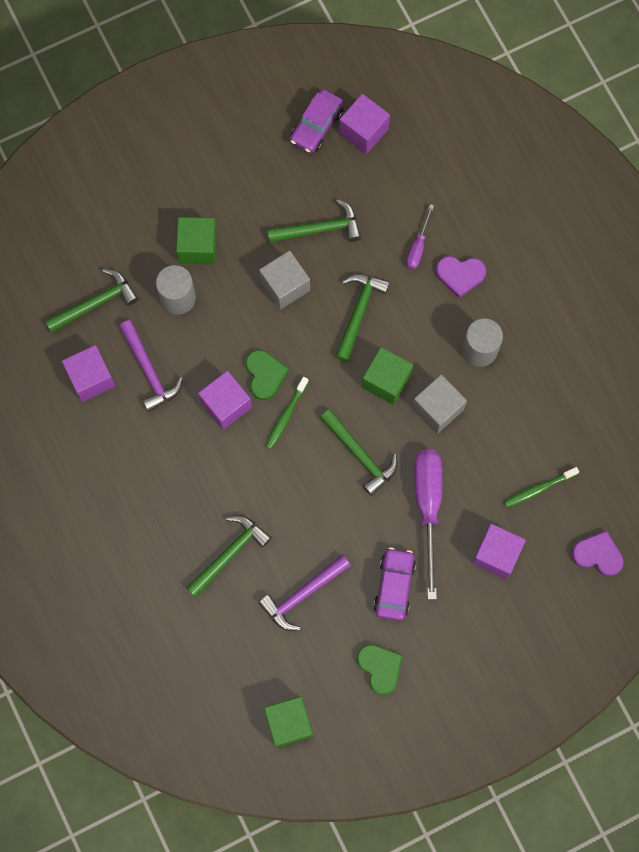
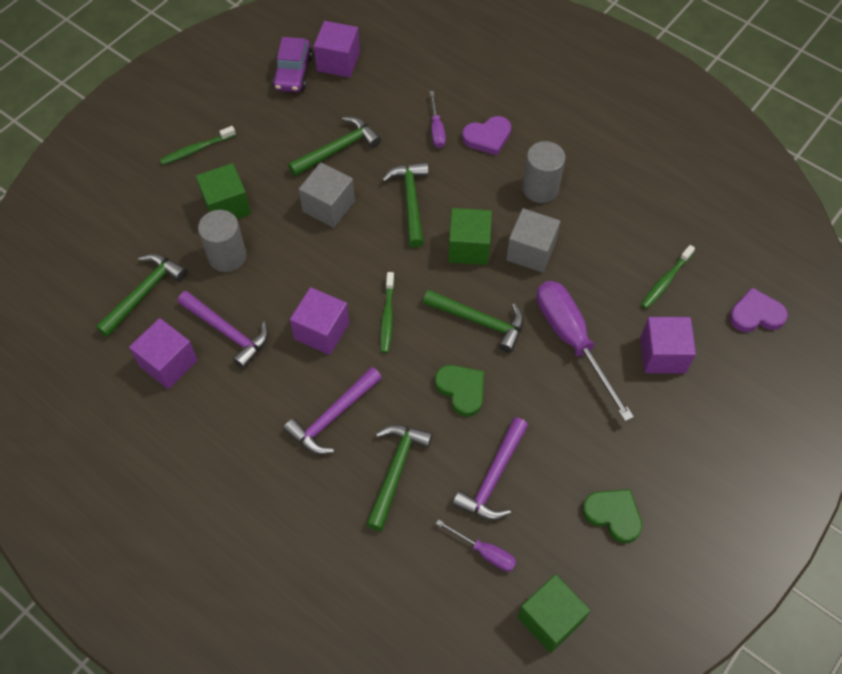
camera: 25 degrees left, 15 degrees down
green heart [246,350,289,400] -> green heart moved to [435,365,484,417]
purple car [373,547,416,621] -> none
none -> green toothbrush [160,126,236,165]
none -> purple hammer [283,367,382,455]
none -> purple screwdriver [436,519,516,572]

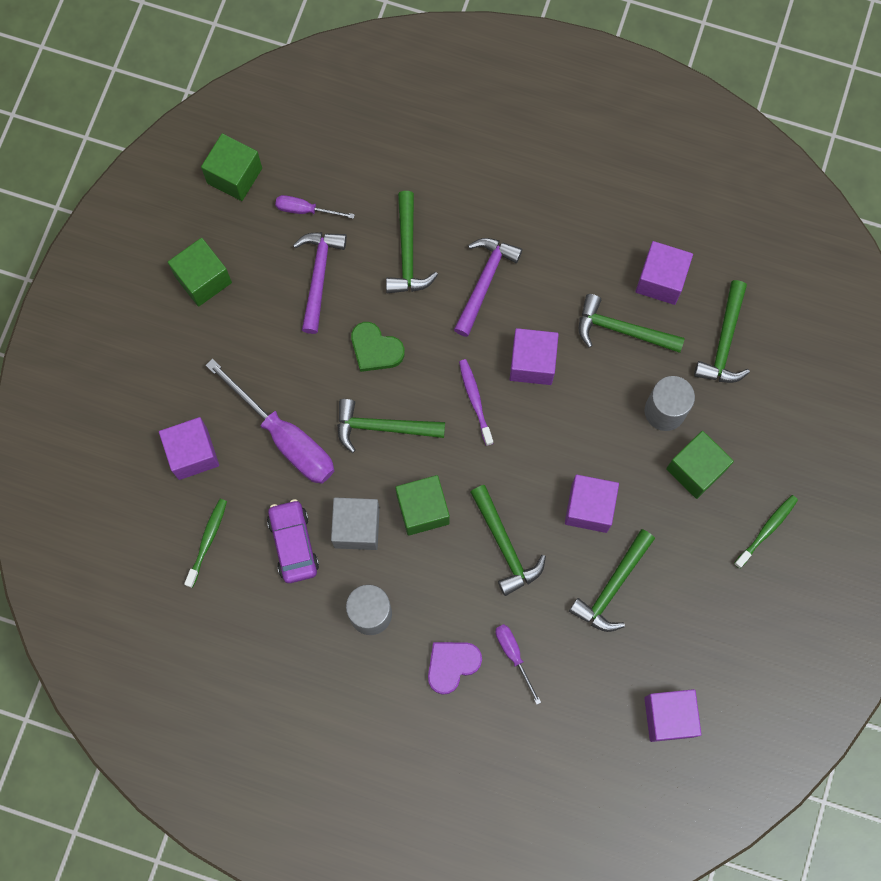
camera: 160 degrees right, 15 degrees up
purple hammer [177,291,269,369] -> green hammer [579,294,685,353]
purple car [272,37,313,92] -> purple car moved to [267,499,319,583]
grey cube [299,162,355,228] -> purple cube [565,475,619,533]
green toothbrush [380,272,395,353] -> purple toothbrush [459,359,493,446]
green heart [583,489,642,543] -> green cube [168,238,232,307]
purple heart [729,288,788,332] -> none

